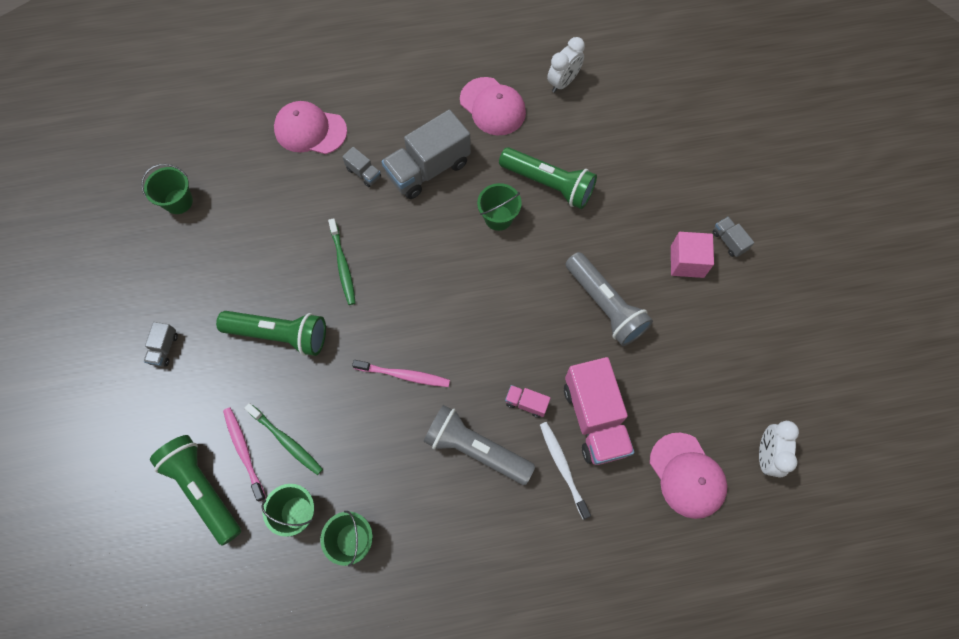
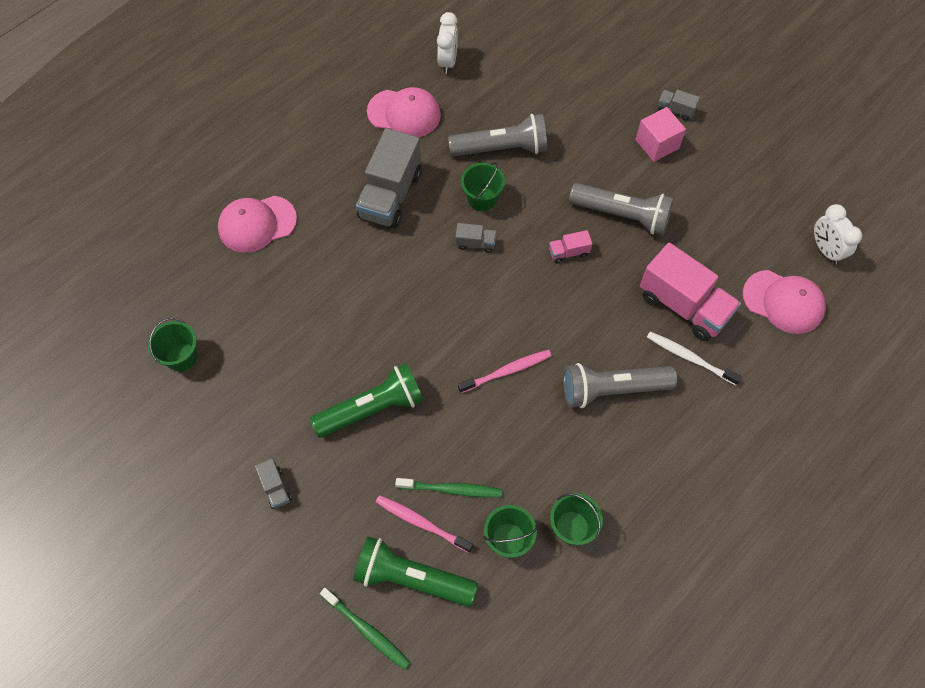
camera: 35 degrees left, 5 degrees down
green toothbrush [328,218,356,305] -> green toothbrush moved to [320,588,410,670]
grey truck [342,147,381,187] -> grey truck moved to [455,223,496,253]
green flashlight [499,147,597,209] -> grey flashlight [448,114,547,157]
pink truck [505,385,551,418] -> pink truck moved to [549,230,592,263]

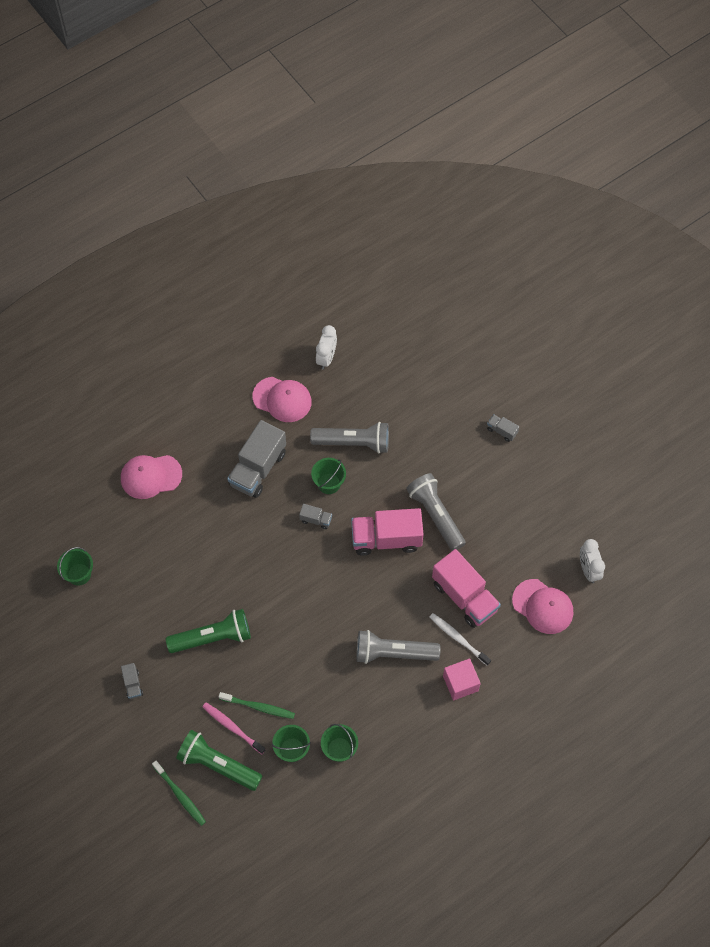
camera: 10 degrees right, 0 degrees up
pink toothbrush [458,350,552,393] -> none
pink truck [549,230,592,263] -> pink truck [351,508,424,556], size x2.24
grey flashlight [569,183,674,235] -> grey flashlight turned 150 degrees counterclockwise [406,473,466,551]
pink cube [636,107,686,162] -> pink cube moved to [443,659,481,700]

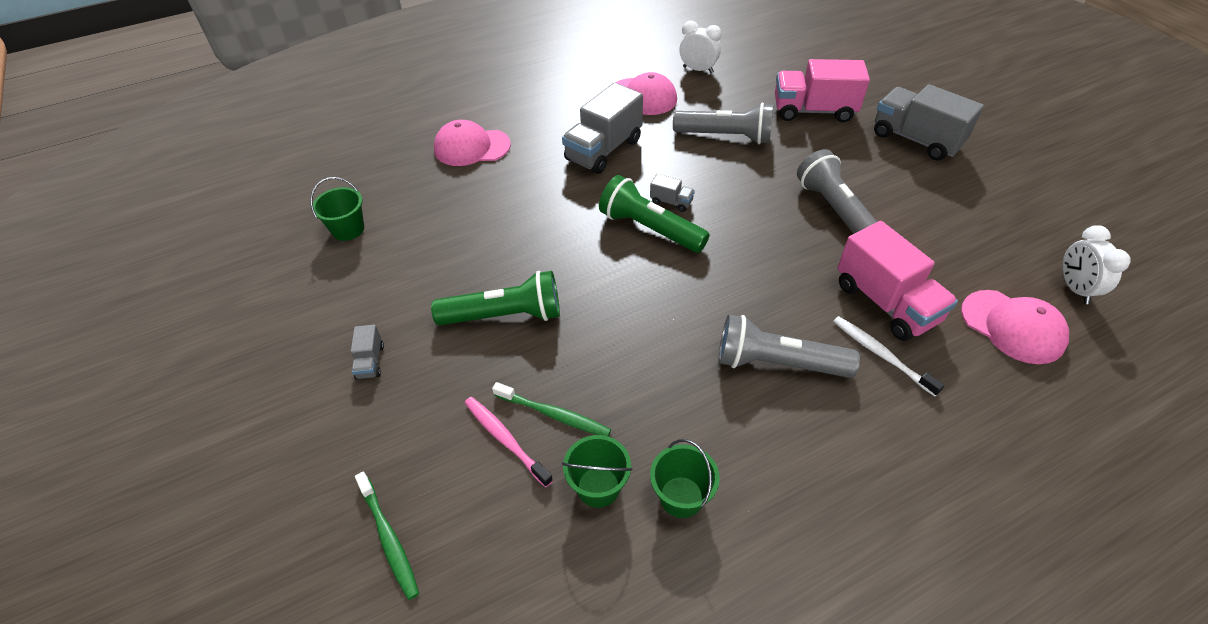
camera: 10 degrees right, 15 degrees down
green flashlight [176,730,262,791] -> green flashlight moved to [599,175,710,253]
green bucket [311,458,346,494] -> none
white clock [316,325,337,370] -> white clock turned 90 degrees counterclockwise [680,21,722,73]
pink truck [351,508,424,556] -> pink truck moved to [775,59,870,122]
pink cube [443,659,481,700] -> none
grey truck [487,414,519,442] -> grey truck [874,84,984,160], size x2.24

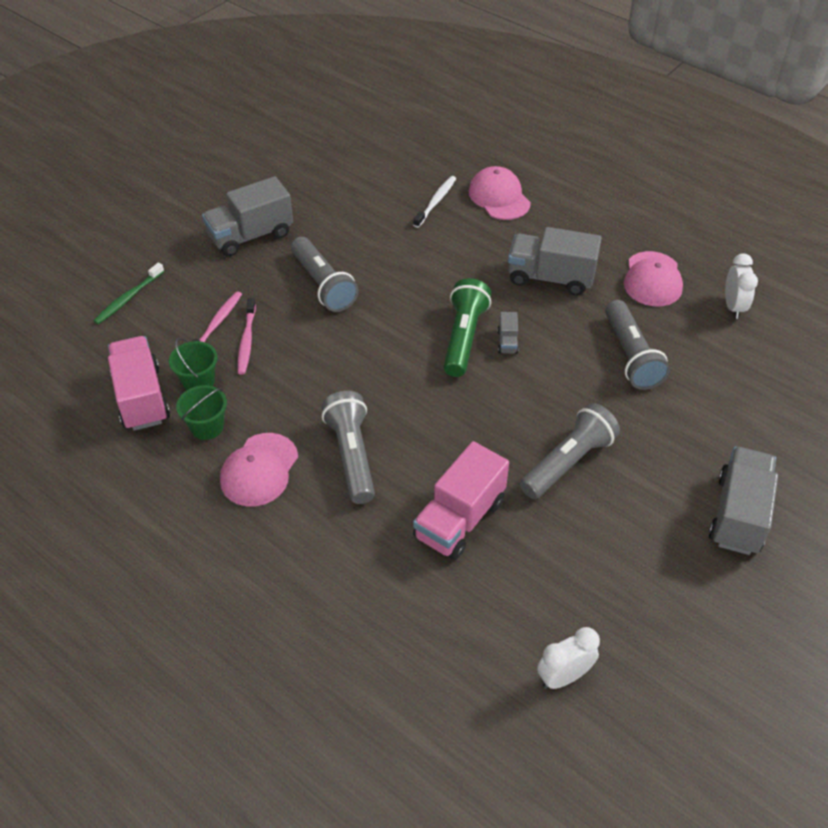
camera: 65 degrees right, 0 degrees up
green bucket [310,177,364,241] -> none
grey truck [351,325,384,379] -> grey truck [202,176,293,256], size x2.24
green flashlight [431,271,560,325] -> grey flashlight [291,237,359,312]
green toothbrush [492,382,611,436] -> pink toothbrush [238,298,256,374]
pink truck [775,59,870,122] -> pink truck moved to [108,336,170,431]
white toothbrush [833,316,944,396] -> white toothbrush moved to [413,176,456,228]
pink cap [961,290,1069,364] -> pink cap moved to [220,433,298,507]

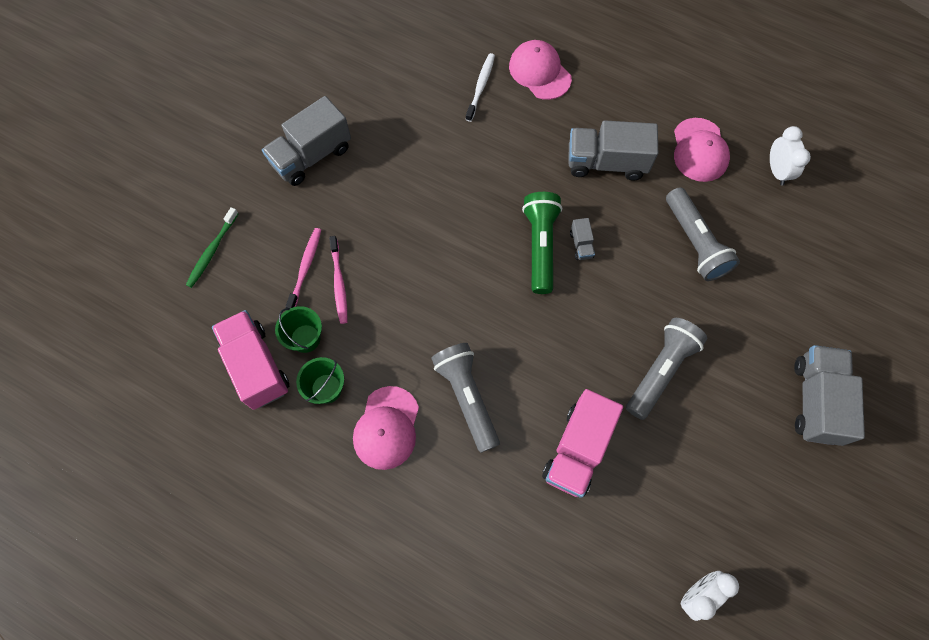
camera: 10 degrees left, 20 degrees up
grey flashlight [291,237,359,312] -> none

